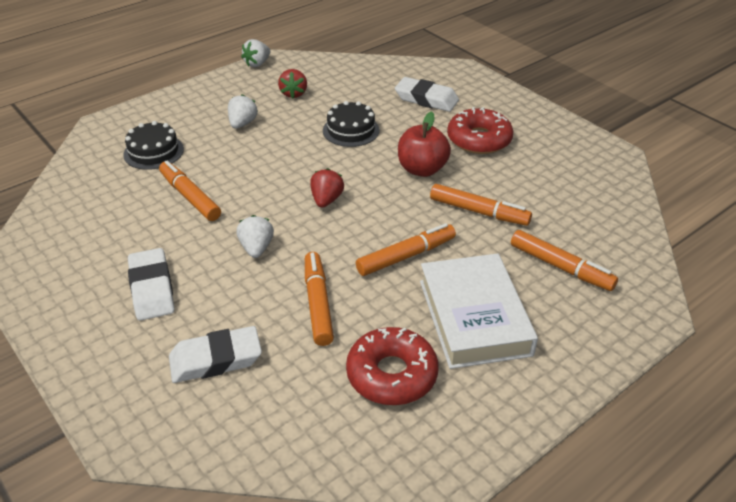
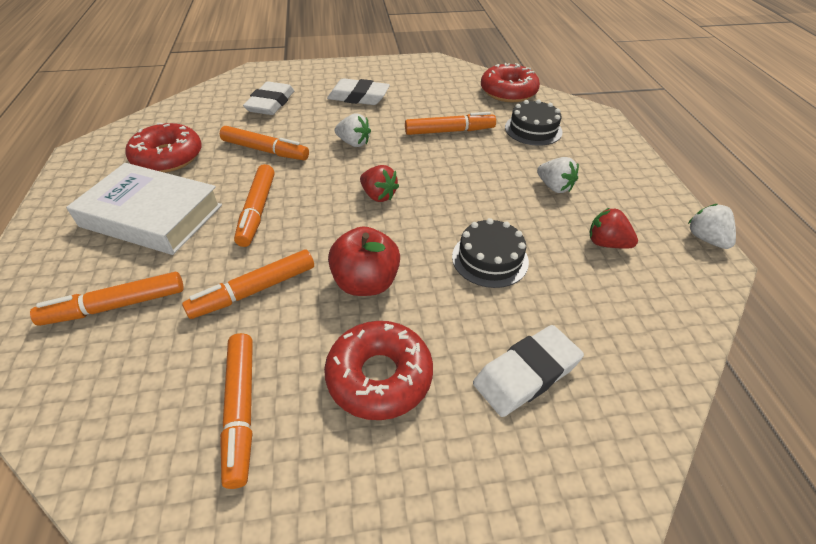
camera: 120 degrees right, 5 degrees up
none -> orange marker [220,333,253,489]
none -> red donut [481,63,540,102]

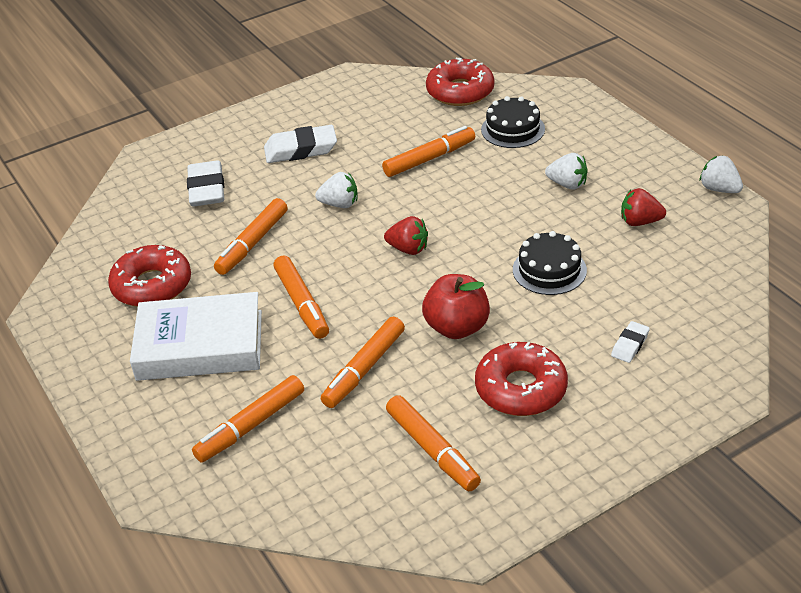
camera: 20 degrees left, 5 degrees down
orange marker [220,126,309,160] -> orange marker turned 120 degrees clockwise [214,198,288,275]
white eraser [473,325,584,417] -> white eraser [611,321,650,363], size x0.53

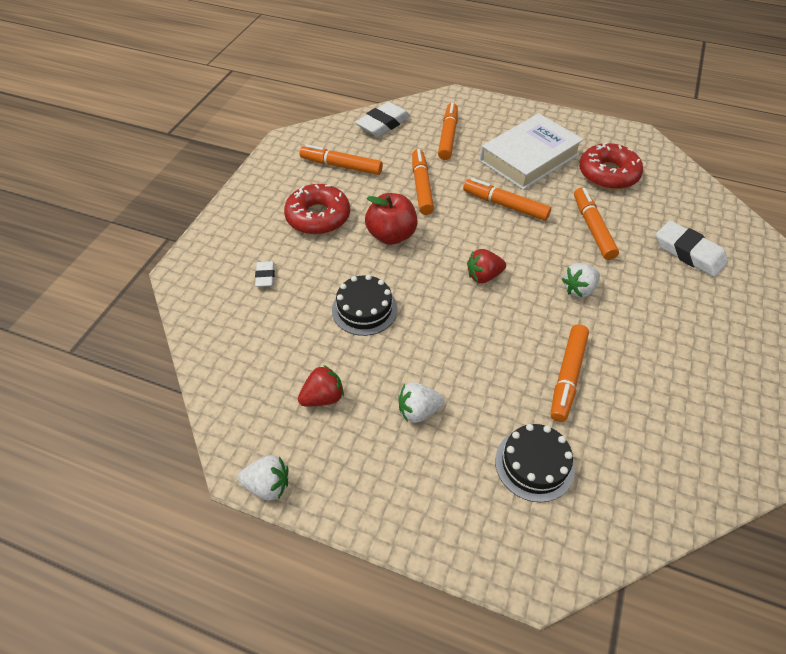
camera: 140 degrees right, 10 degrees up
white eraser [264,125,337,163] -> white eraser moved to [355,102,410,137]
red donut [426,58,494,106] -> none

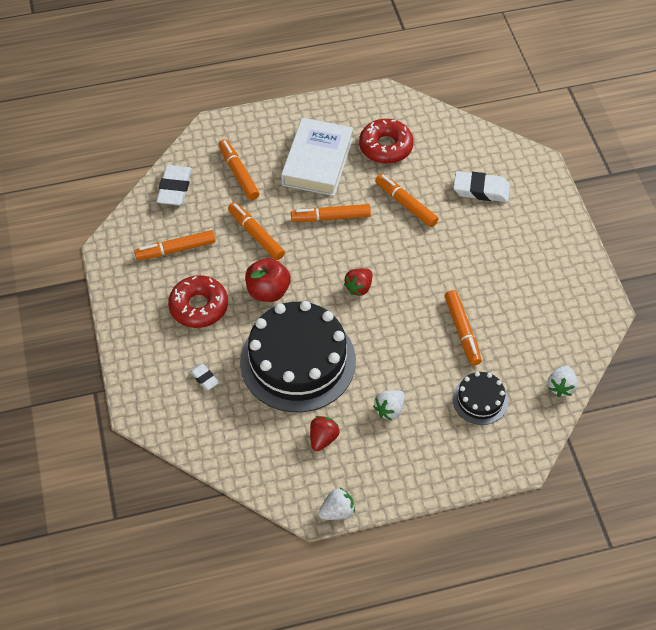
camera: 35 degrees left, 5 degrees up
black cake [332,275,397,336] -> black cake [240,301,356,412], size x2.13
white strawberry [562,263,600,298] -> white strawberry moved to [548,366,578,397]

